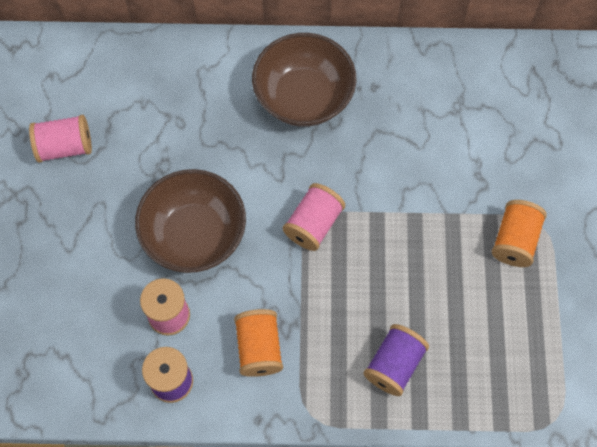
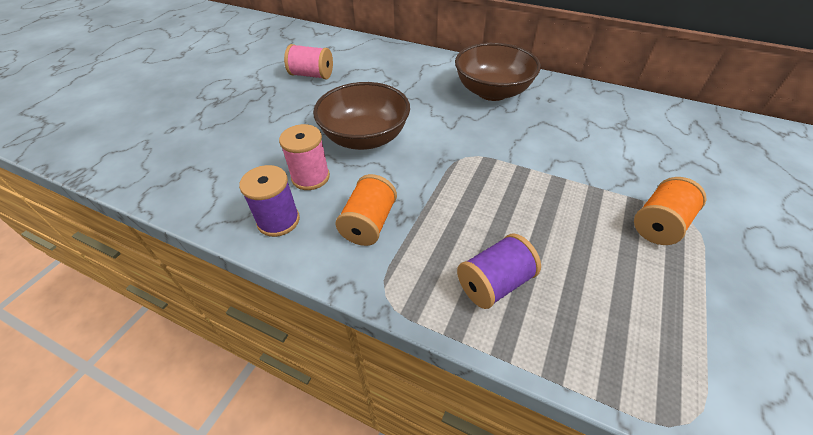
camera: 25 degrees right, 20 degrees down
pink spool [283,183,345,251] -> none

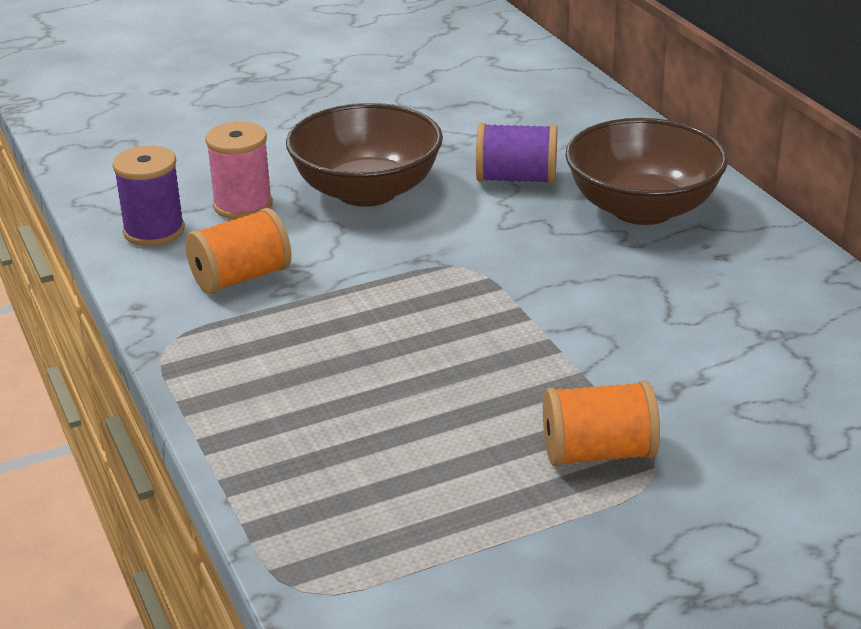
camera: 40 degrees right, 15 degrees down
pink spool [284,44,333,79] -> none
purple spool [457,234,541,309] -> purple spool moved to [476,123,557,184]

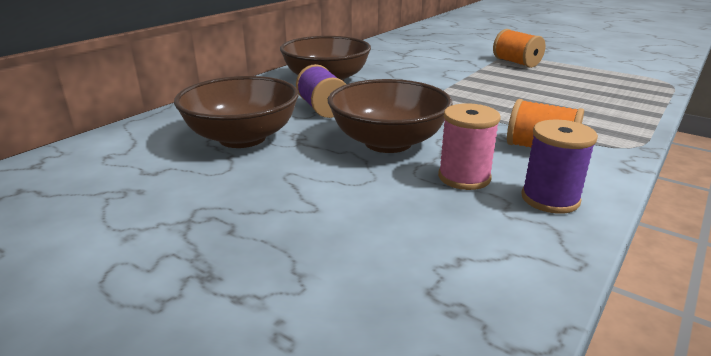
camera: 120 degrees left, 5 degrees down
none -> brown bowl [174,76,299,148]

